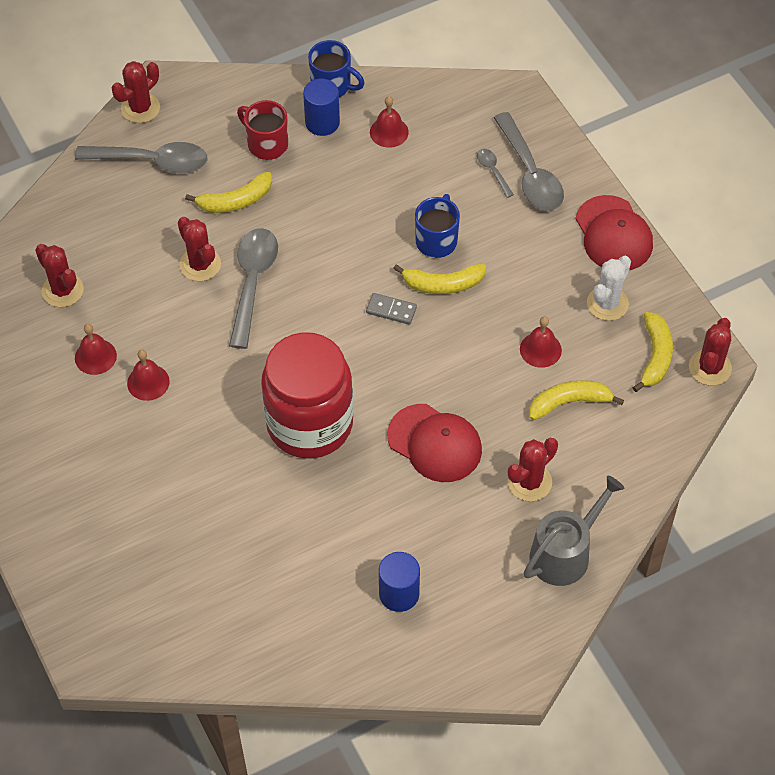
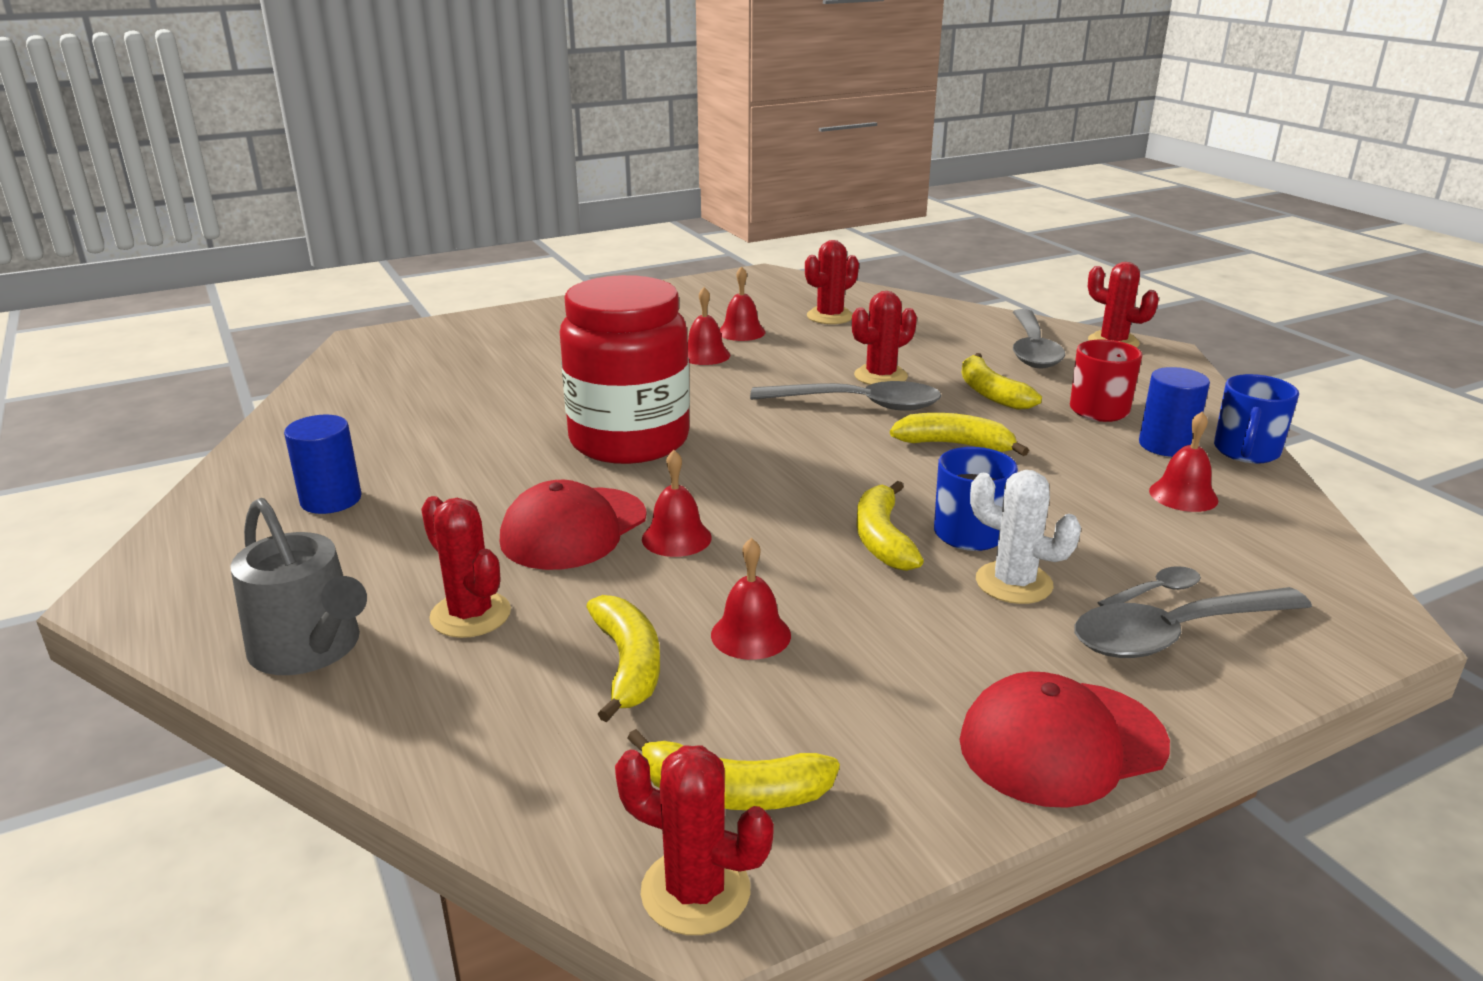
camera: 90 degrees right, 30 degrees down
grey domino [366,293,417,325] -> none
white cactus [587,256,631,321] -> white cactus moved to [970,470,1081,604]
none -> red bell [642,450,712,557]
none -> yellow banana [890,413,1029,456]

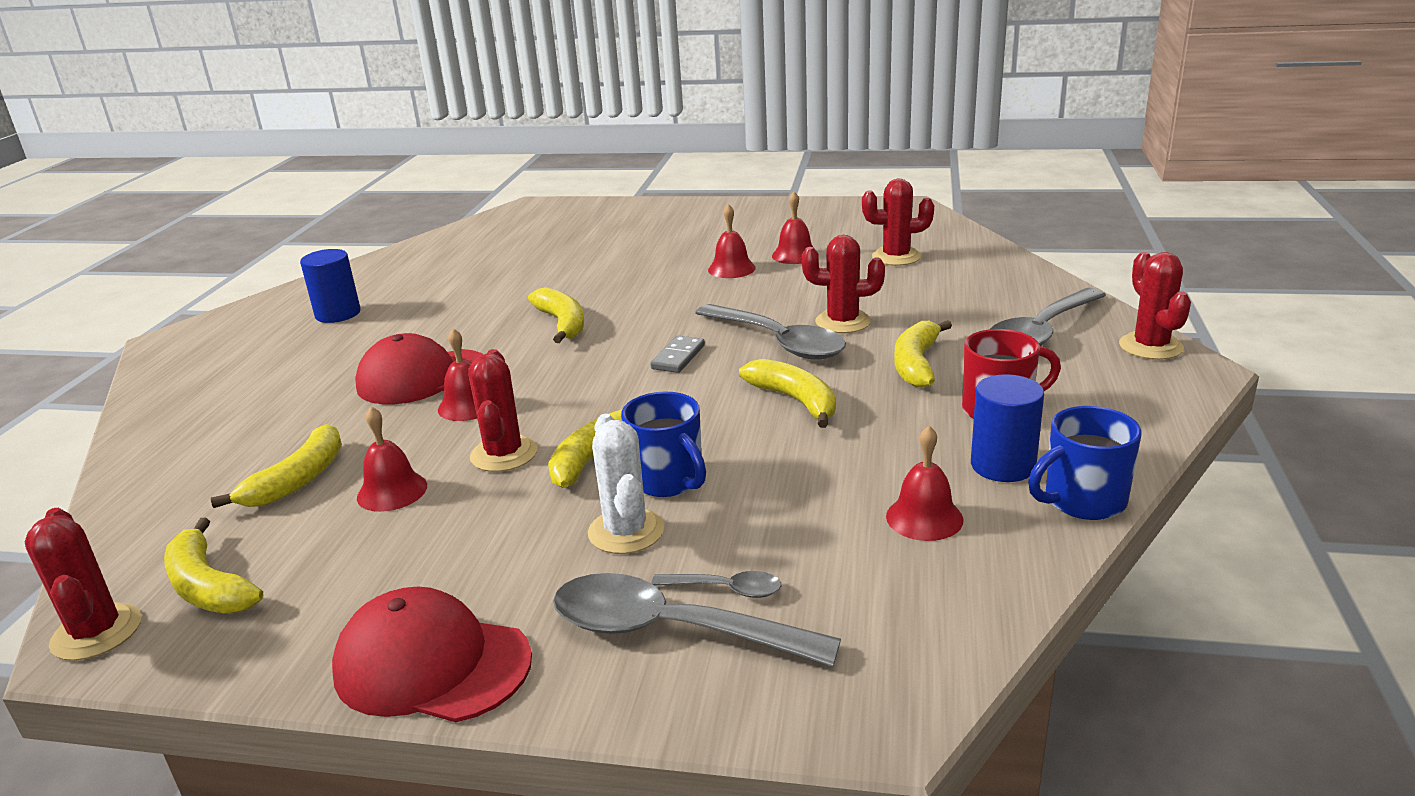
camera: 40 degrees right, 0 degrees up
grey watering can [230,498,367,675] -> none
red cactus [421,496,511,638] -> red cactus moved to [468,349,537,472]
red jar [560,275,690,464] -> yellow banana [528,287,584,343]
none -> grey domino [650,336,705,373]

